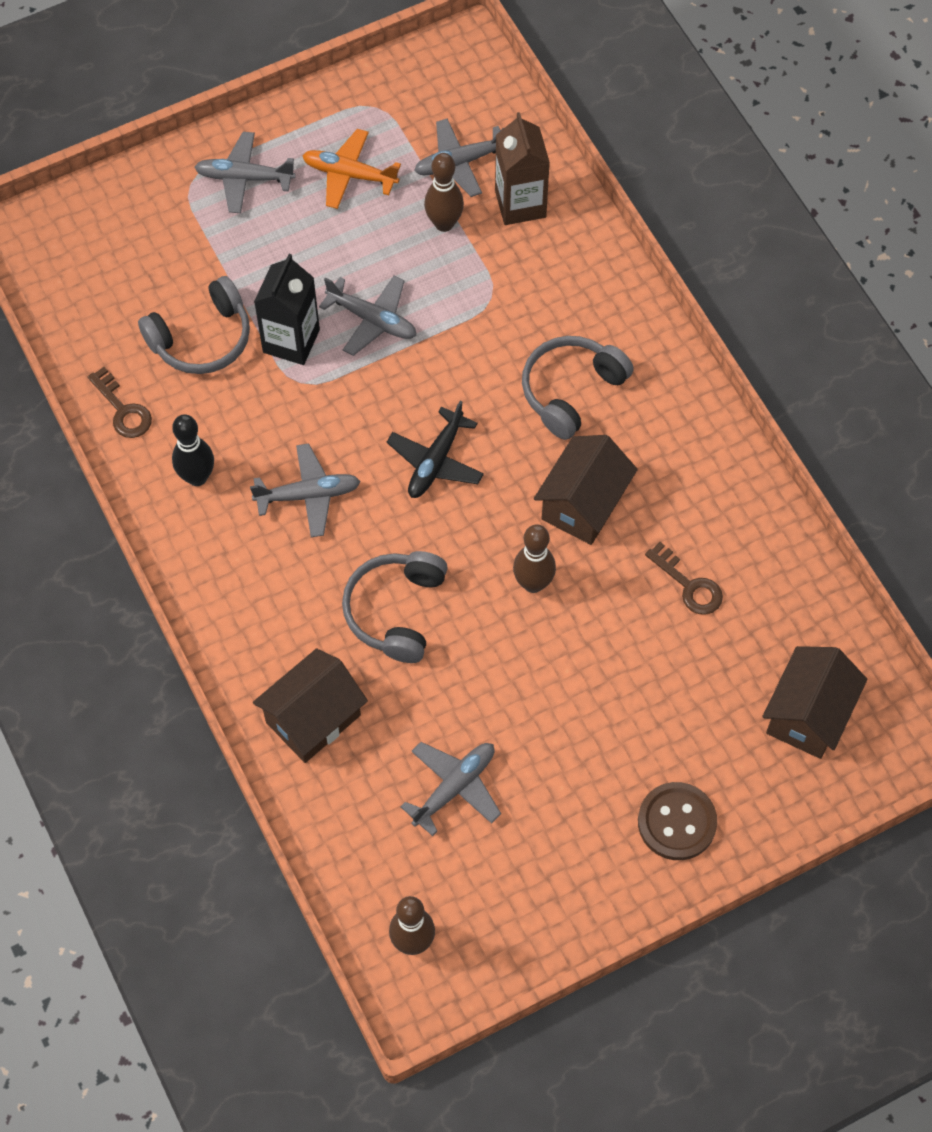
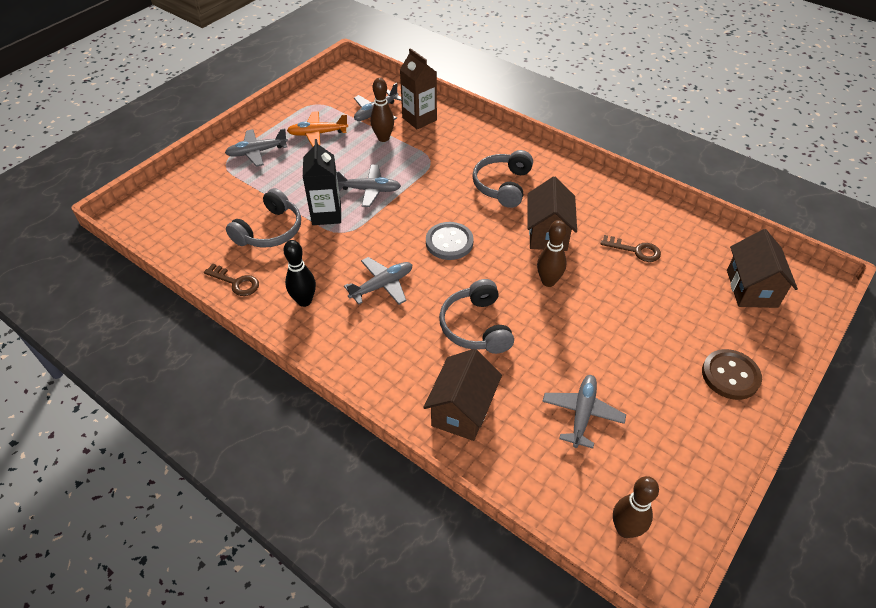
camera: 25 degrees left, 15 degrees down
black plane [386,401,484,498] -> grey button [426,222,474,260]

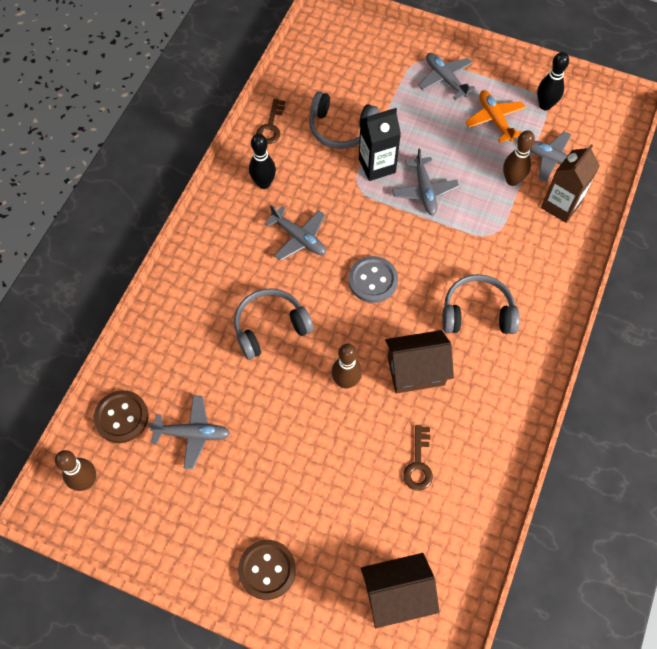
camera: 75 degrees right, 15 degrees up
brown house [423,349,502,441] -> none
none -> brown button [94,390,149,443]
none -> black bowling pin [537,52,569,111]

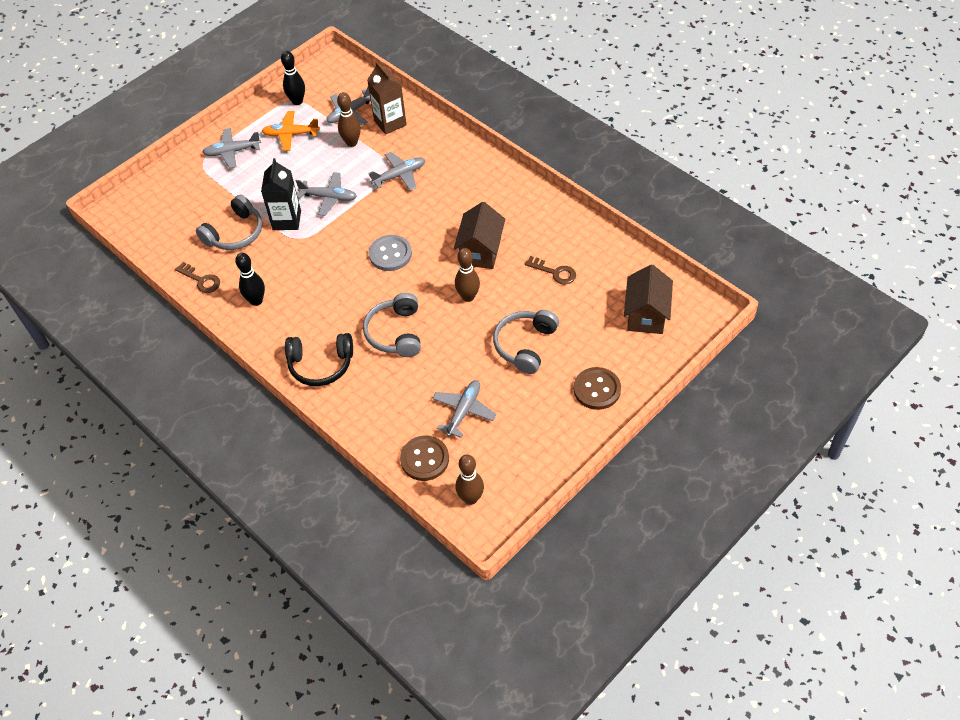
camera: 65 degrees left, 10 degrees down
grey plane [264,205,326,261] -> grey plane moved to [368,152,425,191]
grey headphones [442,274,520,334] -> grey headphones moved to [493,310,559,374]
none -> black headphones [285,333,353,386]

